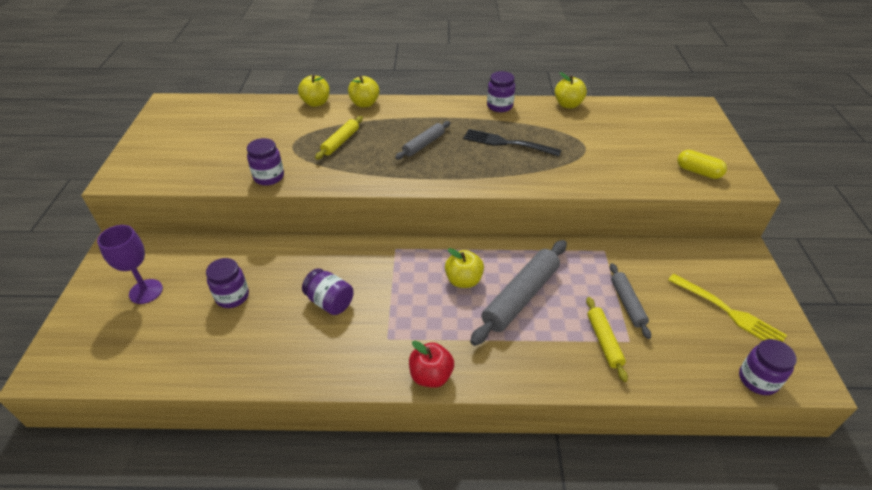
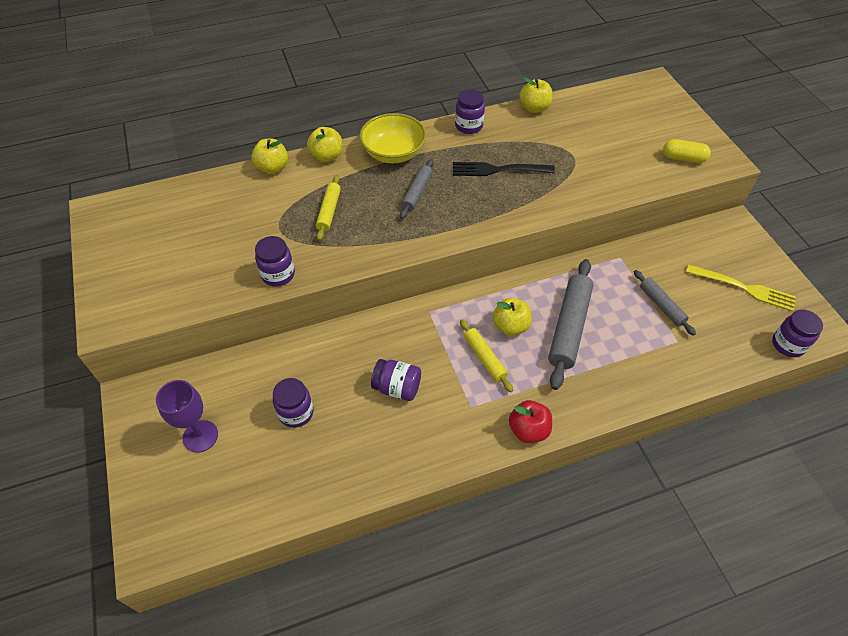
camera: 20 degrees left, 10 degrees up
yellow rolling pin [586,297,628,382] -> yellow rolling pin moved to [460,319,513,392]
none -> yellow bowl [359,113,426,163]

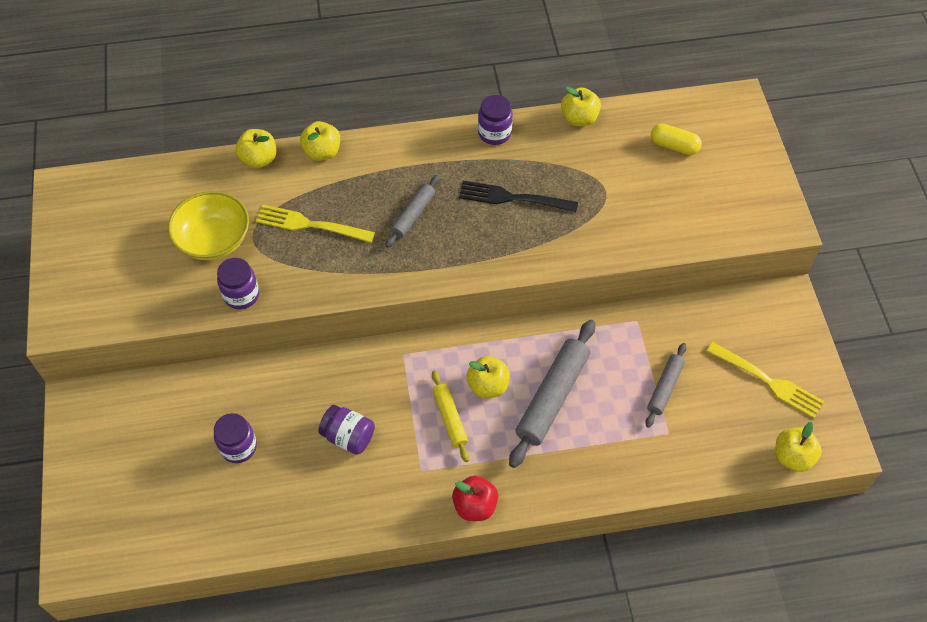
camera: 10 degrees right, 5 degrees up
purple goblet [156,380,218,453] -> none
yellow rolling pin [316,175,341,241] -> yellow fork [256,205,375,243]
yellow bowl [359,113,426,163] -> yellow bowl moved to [168,191,249,260]
grey rolling pin [634,270,696,336] -> grey rolling pin turned 45 degrees clockwise [645,343,686,428]
yellow capsule [663,139,711,163] -> yellow capsule moved to [651,123,702,155]
purple jar [772,310,823,357] -> yellow apple [775,422,822,472]

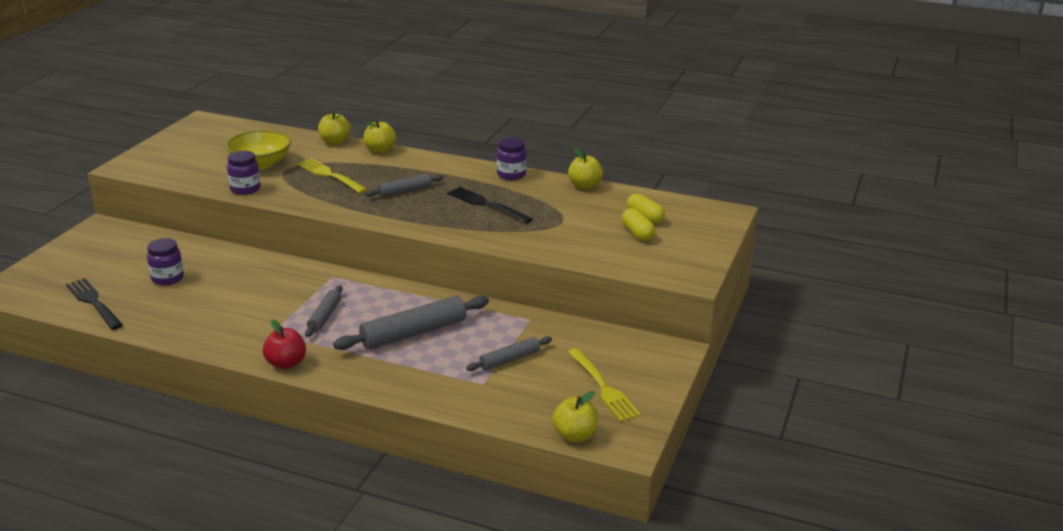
camera: 30 degrees right, 30 degrees down
purple jar [319,405,375,455] -> none
yellow rolling pin [432,370,469,462] -> grey rolling pin [305,285,343,337]
yellow apple [467,356,510,398] -> none
none -> black fork [66,278,123,330]
none -> yellow capsule [622,208,655,241]

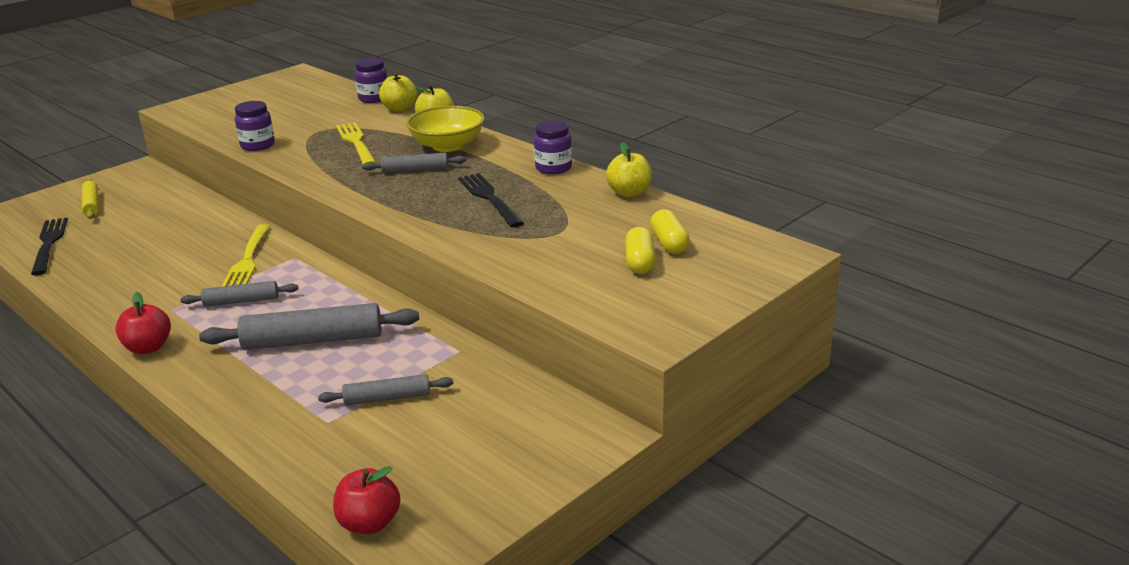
camera: 25 degrees right, 0 degrees up
purple jar [147,238,184,285] -> purple jar moved to [355,58,387,103]
yellow bowl [226,130,291,169] -> yellow bowl moved to [406,106,485,152]
grey rolling pin [305,285,343,337] -> grey rolling pin turned 45 degrees clockwise [180,281,298,307]
yellow apple [552,391,598,442] -> red apple [333,466,401,534]
yellow fork [568,348,641,422] -> yellow fork moved to [221,224,270,287]
none -> yellow rolling pin [82,179,99,219]

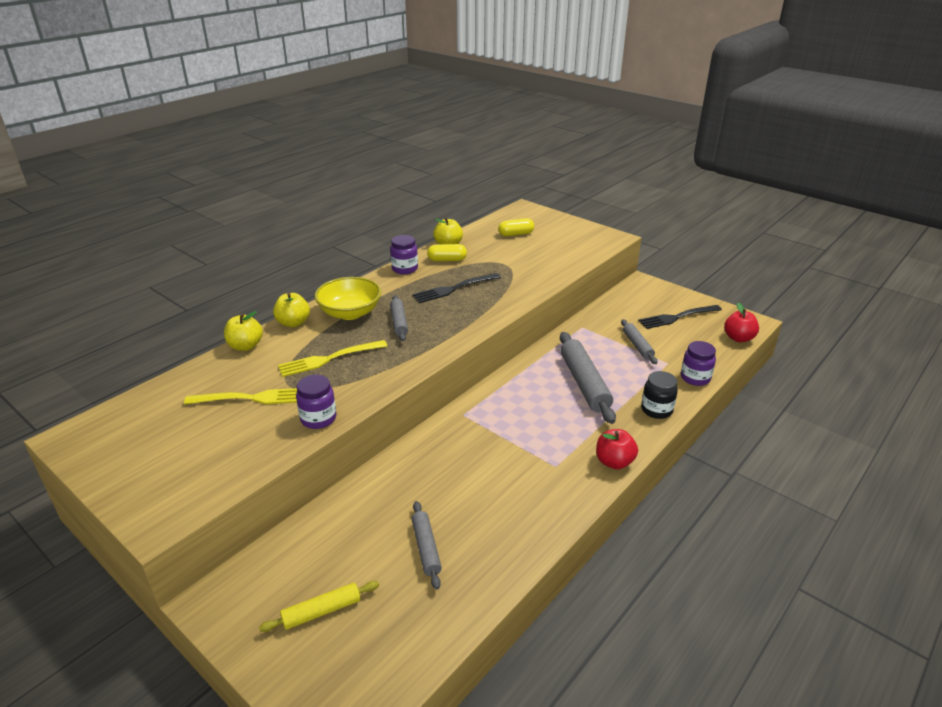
camera: 95 degrees left, 5 degrees up
black fork [31,218,68,275] -> black fork moved to [638,305,722,329]
grey rolling pin [180,281,298,307] -> grey rolling pin moved to [412,501,442,590]
yellow fork [221,224,270,287] -> yellow fork moved to [184,388,297,405]
purple jar [355,58,387,103] -> purple jar moved to [681,341,716,386]
yellow capsule [625,227,656,274] -> yellow capsule moved to [427,244,467,261]
none -> black jar [641,371,678,419]

